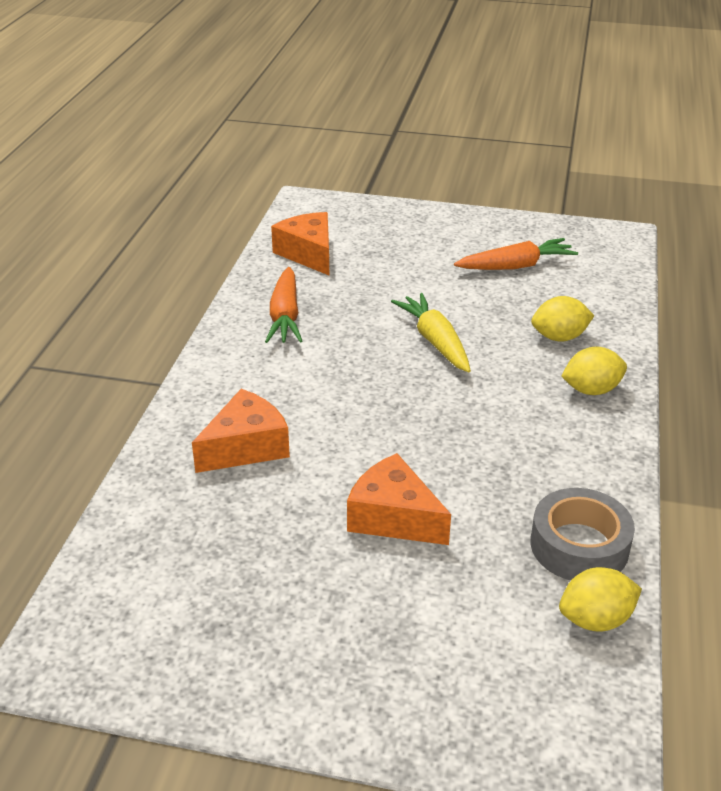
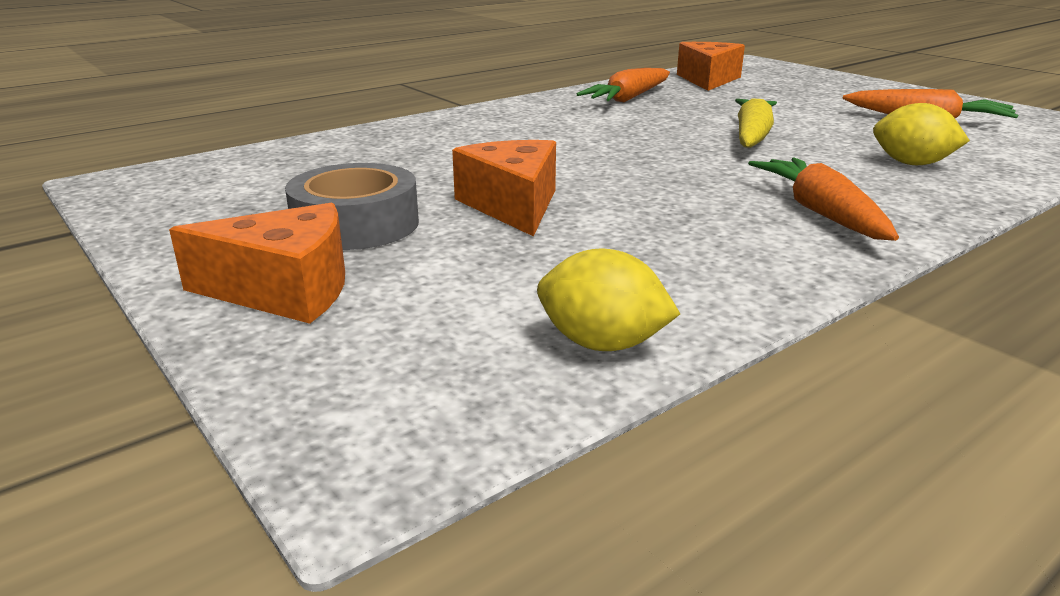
camera: 40 degrees right, 10 degrees down
orange cheese [192,389,290,473] -> orange cheese moved to [169,203,345,324]
grey tape [531,488,635,580] -> grey tape moved to [285,163,419,250]
yellow lemon [561,346,627,395] -> none
none -> orange carrot [748,158,899,241]

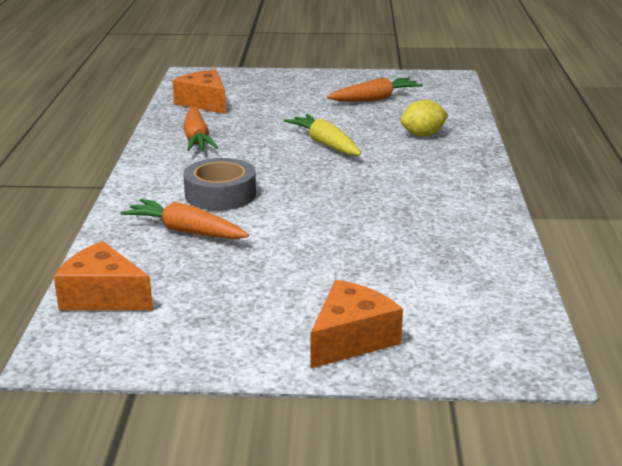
camera: 50 degrees left, 0 degrees up
grey tape [285,163,419,250] -> grey tape moved to [183,158,256,211]
orange cheese [452,140,556,237] -> orange cheese moved to [54,241,153,310]
yellow lemon [537,248,680,351] -> none
orange carrot [748,158,899,241] -> orange carrot moved to [120,199,249,239]

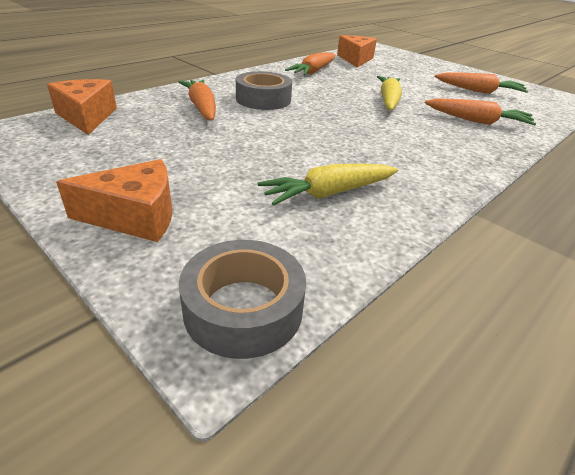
camera: 40 degrees right, 10 degrees up
yellow lemon [400,100,448,137] -> orange carrot [425,98,536,125]
none -> grey tape [179,240,306,359]
none -> yellow carrot [257,164,398,206]

